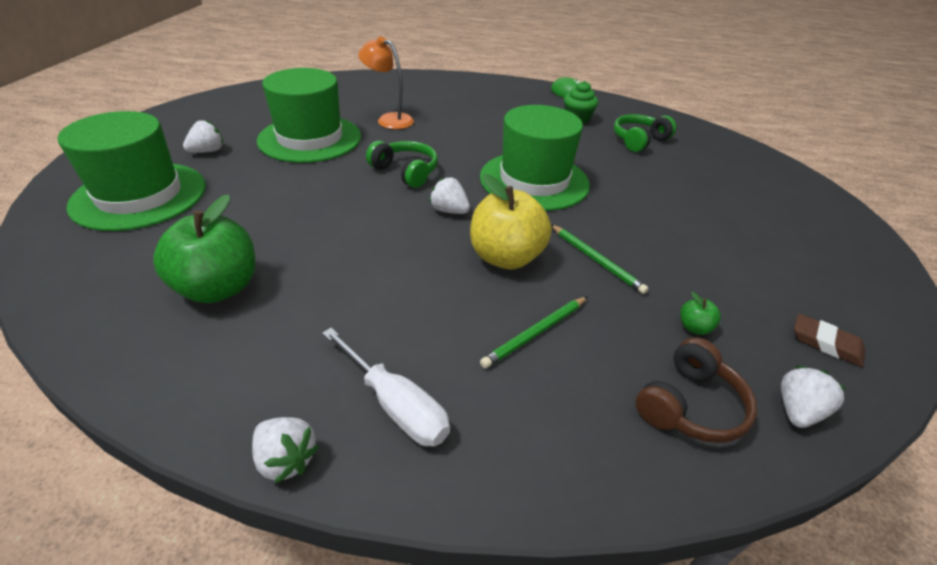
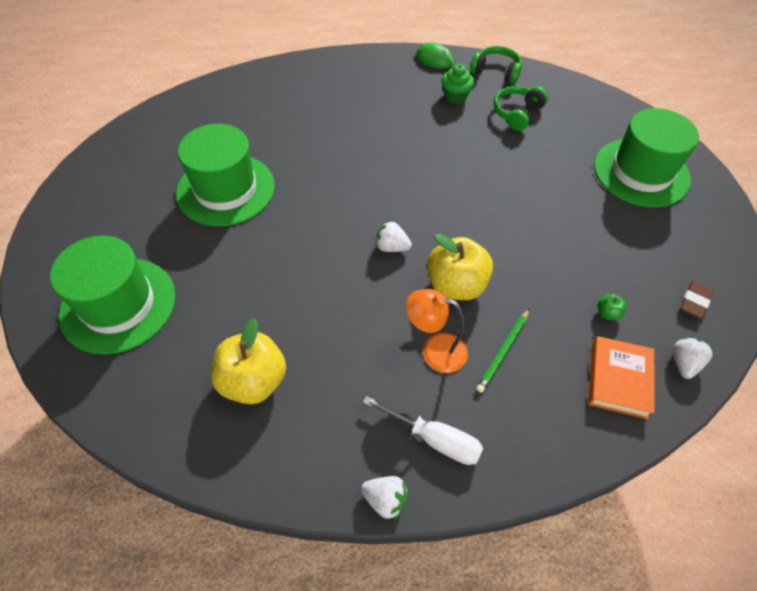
camera: 15 degrees left, 15 degrees up
green apple [153,194,255,303] -> yellow apple [211,318,286,404]
white strawberry [183,120,223,153] -> none
orange lamp [358,36,414,129] -> orange lamp moved to [406,289,468,373]
green headphones [366,141,438,188] -> green headphones moved to [470,46,522,85]
green hat [480,105,590,211] -> green hat moved to [594,108,699,207]
green pencil [551,225,649,294] -> none
brown headphones [636,337,757,443] -> orange book [588,336,655,419]
brown eraser [794,313,865,367] -> brown eraser turned 75 degrees counterclockwise [680,281,714,319]

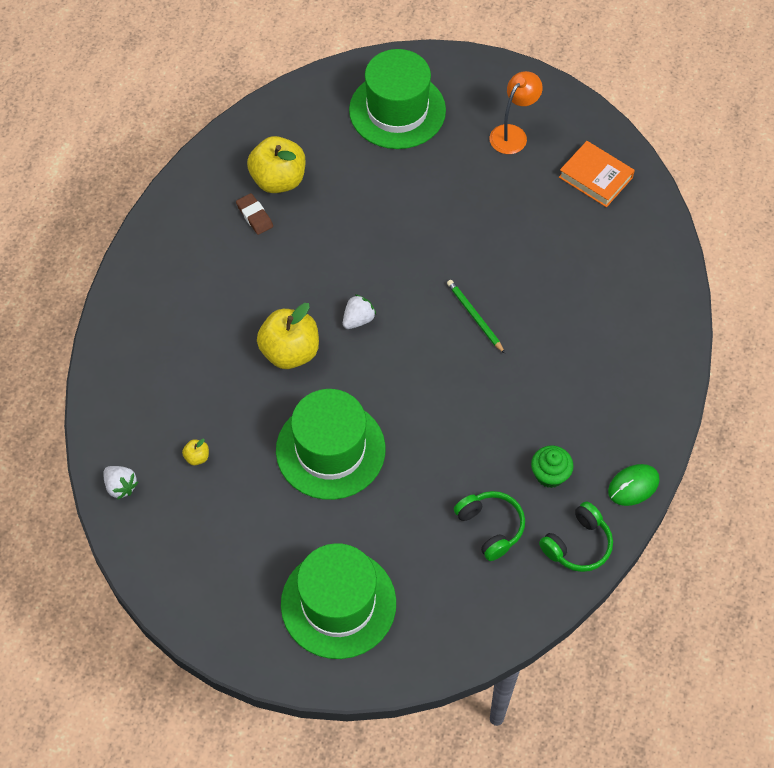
camera: 115 degrees right, 5 degrees up
green hat [176,124,275,226] -> green hat moved to [276,389,386,500]
white strawberry [361,476,408,520] -> none
white screwdriver [363,396,483,465] -> none
orange lamp [406,289,468,373] -> orange lamp moved to [490,71,543,154]
green pencil [476,309,529,393] -> green pencil moved to [447,280,505,354]
orange book [588,336,655,419] -> orange book moved to [559,141,635,207]
green apple [598,293,627,320] -> yellow apple [182,439,209,465]
brown eraser [680,281,714,319] -> brown eraser moved to [236,193,273,235]

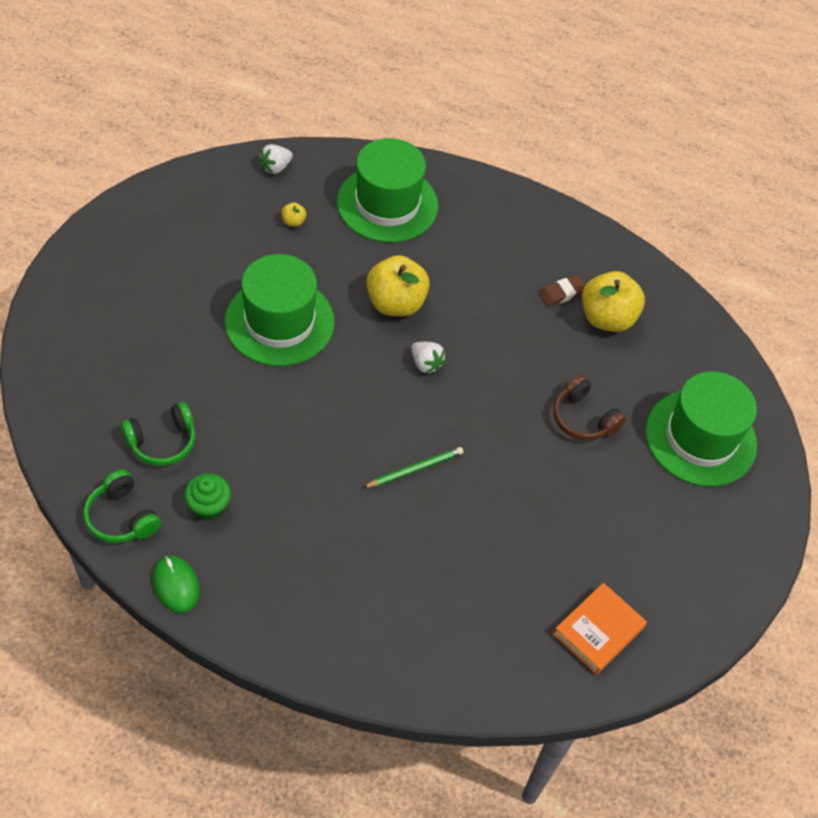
camera: 90 degrees right, 5 degrees down
green hat [281,543,396,659] -> green hat moved to [337,138,438,243]
orange lamp [490,71,543,154] -> none
none -> brown headphones [553,375,626,440]

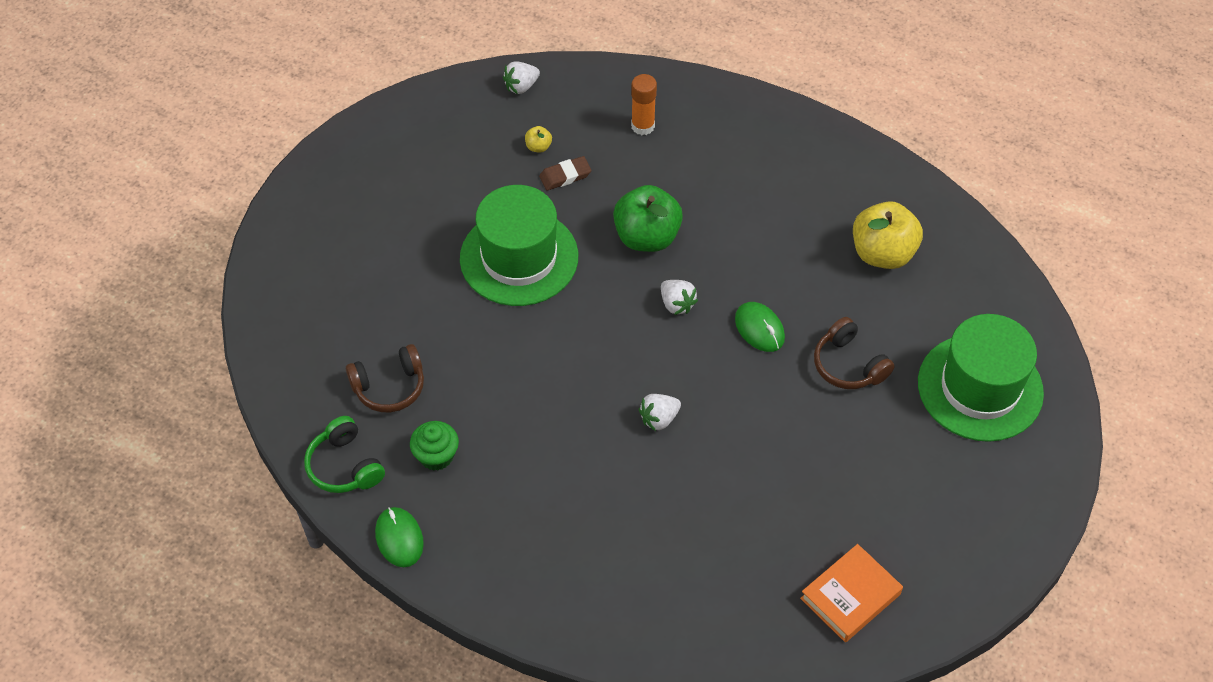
camera: 10 degrees right, 0 degrees up
green headphones [121,402,195,466] -> brown headphones [346,344,424,412]
green hat [337,138,438,243] -> orange glue stick [631,74,657,135]
green pencil [363,447,463,488] -> white strawberry [639,394,681,431]
yellow apple [366,255,430,316] -> green apple [613,185,683,252]
brown eraser [539,275,585,307] -> brown eraser moved to [539,156,592,190]
none -> green mouse [735,302,785,352]

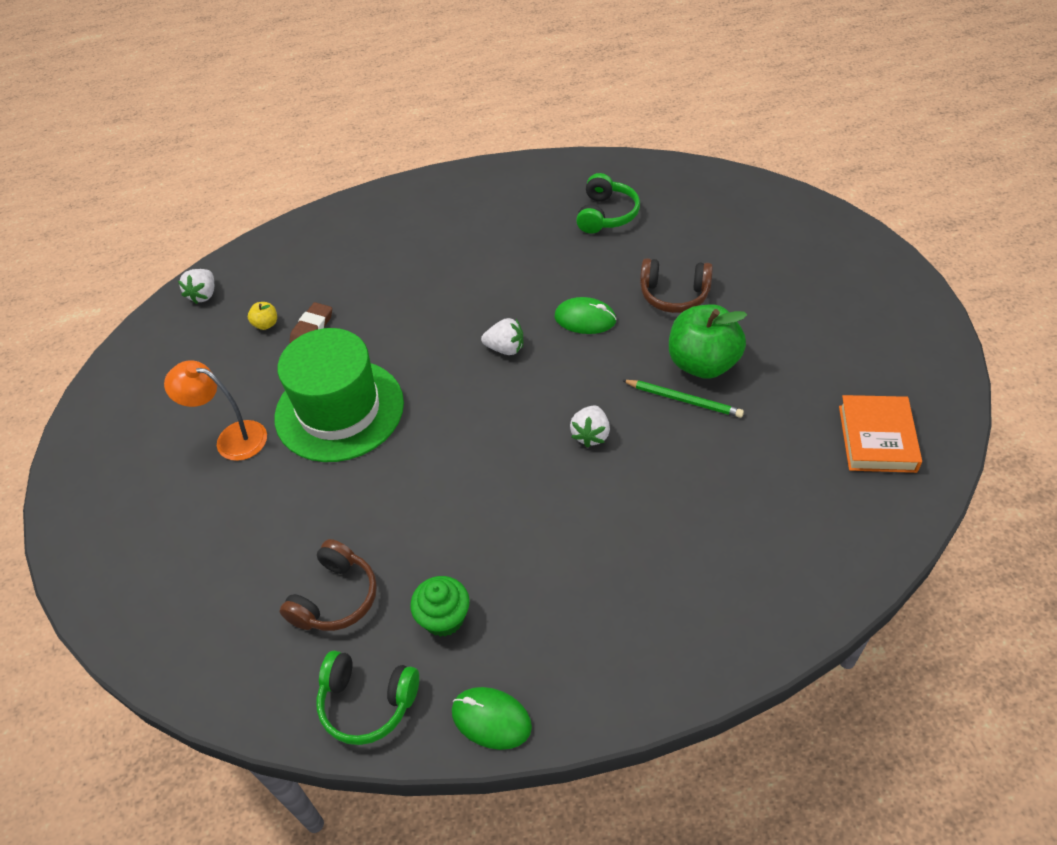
camera: 40 degrees left, 5 degrees down
green apple [613,185,683,252] -> green apple moved to [669,305,747,379]
orange glue stick [631,74,657,135] -> none
yellow apple [853,201,923,269] -> green headphones [576,173,640,234]
green hat [918,314,1044,442] -> none
none -> orange lamp [164,360,267,461]
none -> green pencil [622,380,744,418]

